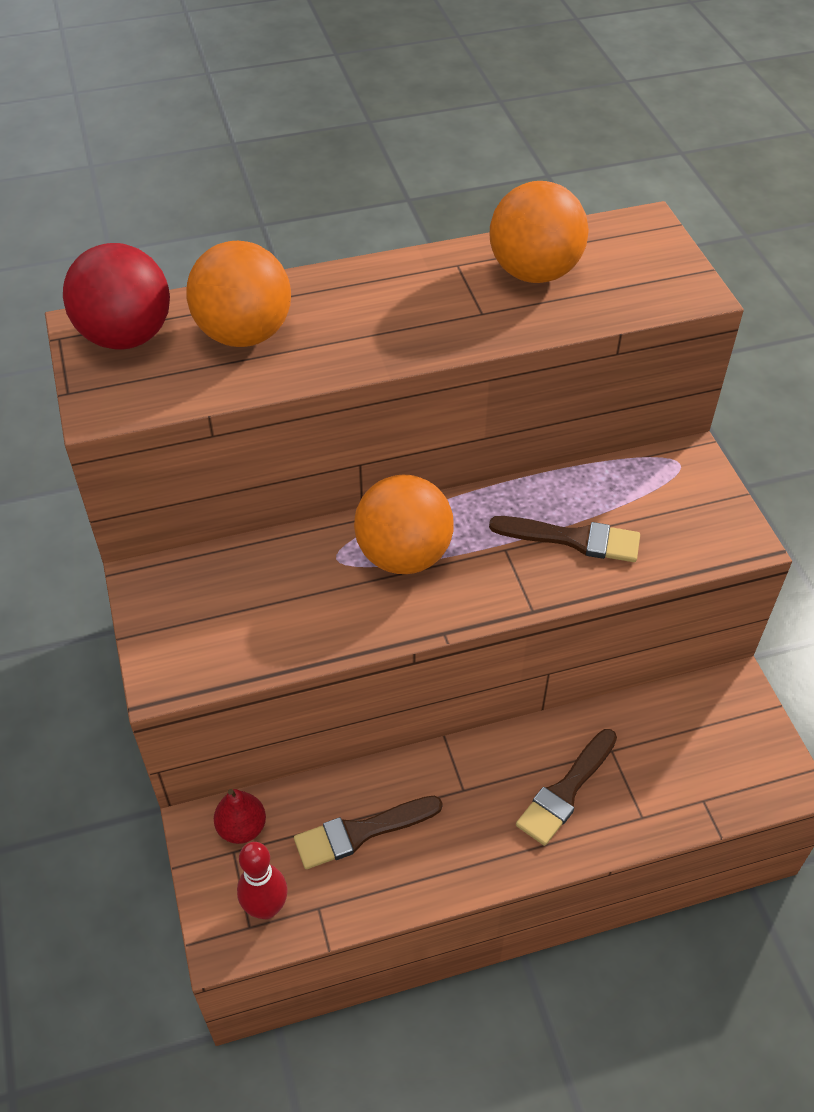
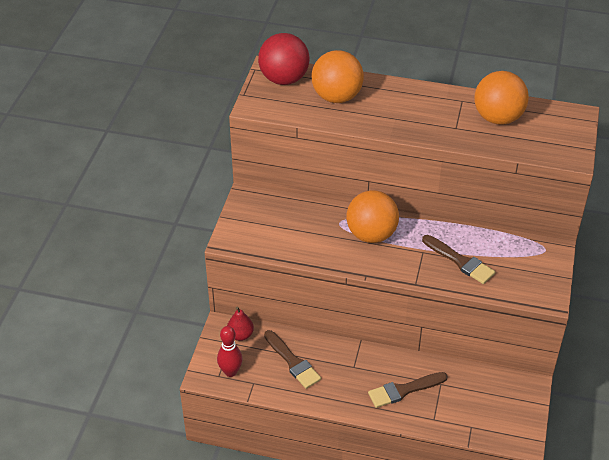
camera: 30 degrees right, 5 degrees down
brown brush [294,796,443,869] -> brown brush turned 135 degrees counterclockwise [264,330,321,389]

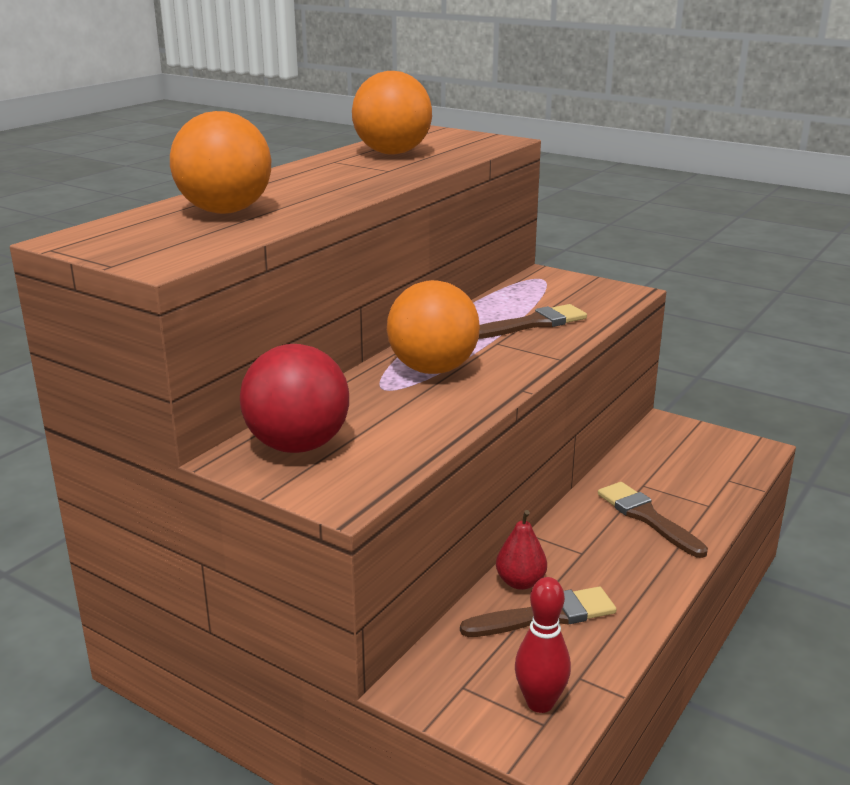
camera: 70 degrees left, 20 degrees down
red pear [227,306,254,341] -> red pear moved to [496,510,547,590]
red ball [258,33,310,85] -> red ball moved to [240,344,349,453]
brown brush [368,372,448,408] -> brown brush turned 150 degrees clockwise [598,482,708,558]

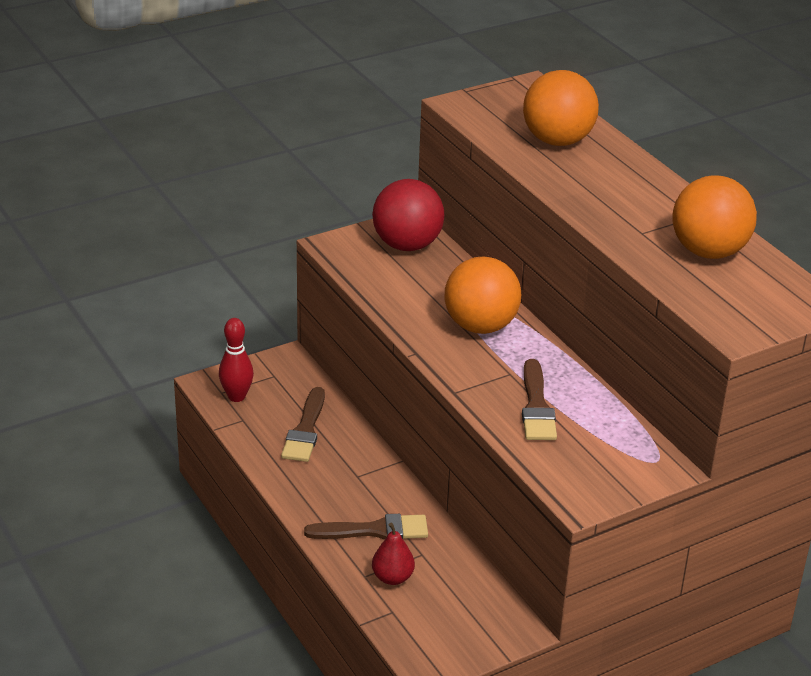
camera: 115 degrees right, 10 degrees up
red pear [496,510,547,590] -> red pear moved to [372,523,415,585]

